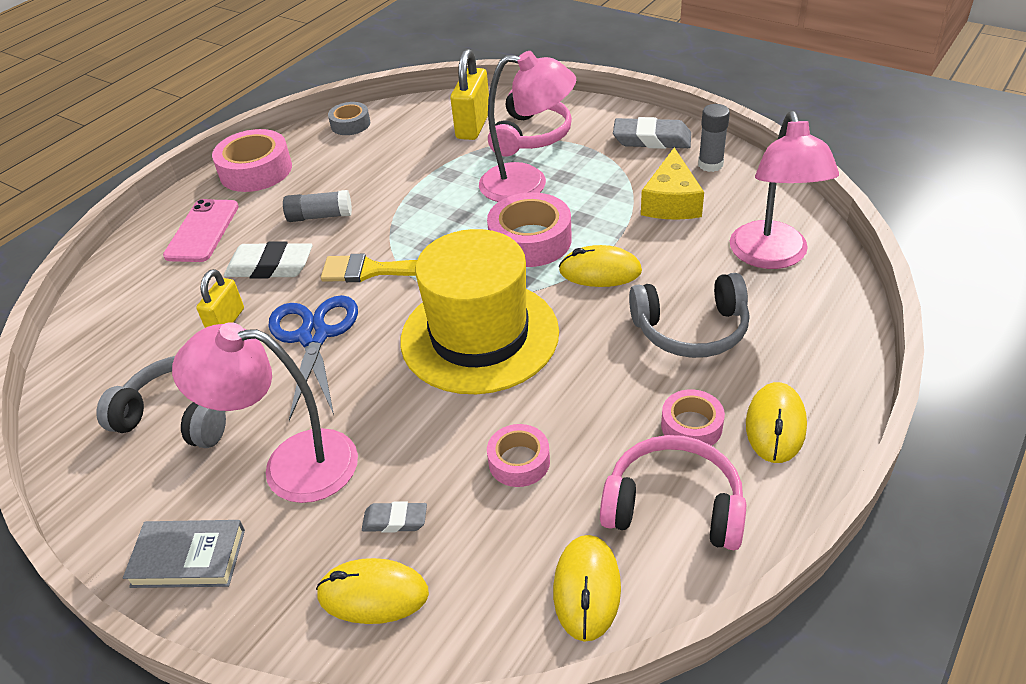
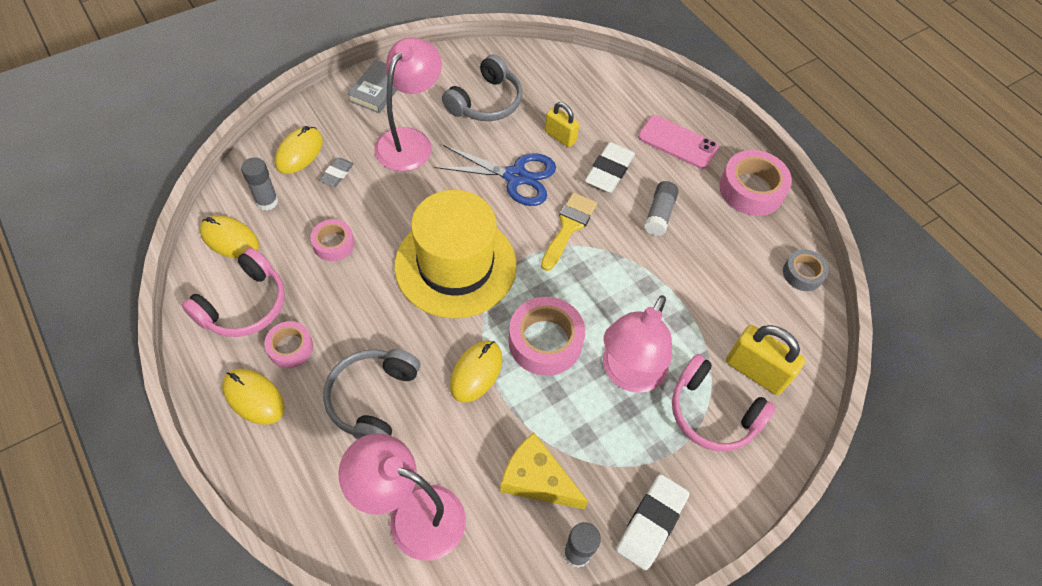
camera: 105 degrees right, 15 degrees up
grey eraser [613,117,691,149] -> white eraser [616,474,690,570]
none -> grey glue stick [241,158,278,211]

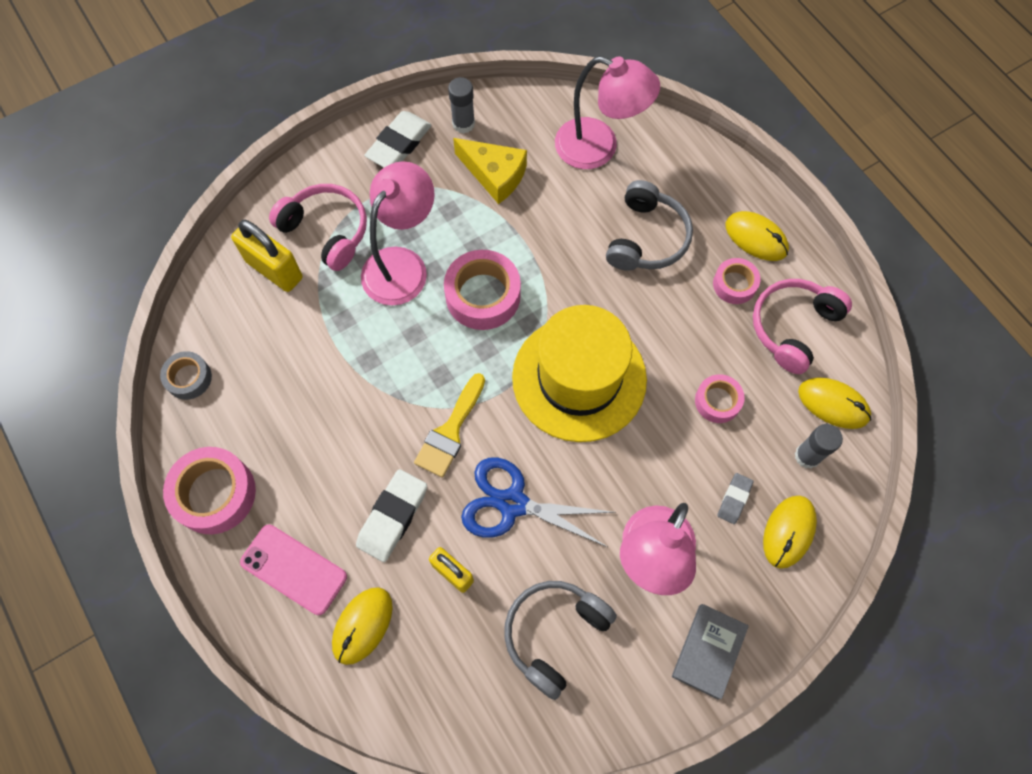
camera: 175 degrees left, 10 degrees up
yellow mouse [450,341,502,403] -> yellow mouse moved to [332,587,393,665]
grey glue stick [644,181,679,236] -> none

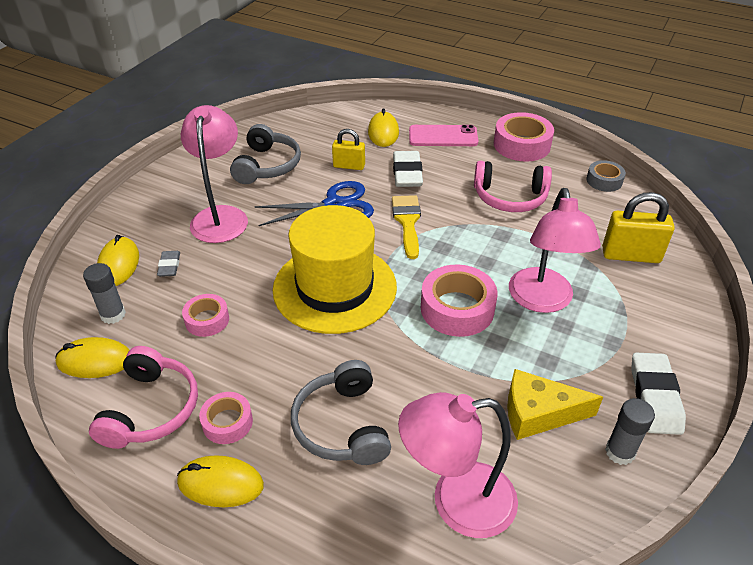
camera: 150 degrees right, 25 degrees down
pink headphones [269,184,367,271] -> pink headphones moved to [474,161,552,212]
grey book [672,604,749,700] -> none

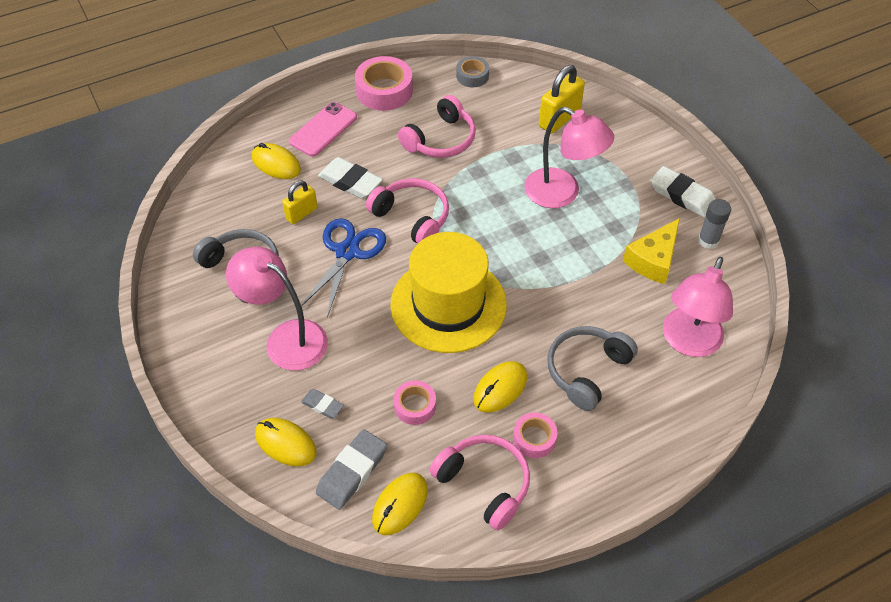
camera: 55 degrees left, 10 degrees up
grey glue stick [83,263,126,324] -> grey eraser [316,429,387,510]
yellow mouse [177,455,264,507] -> yellow mouse moved to [473,361,527,413]
grey headphones [291,360,391,465] -> grey headphones turned 105 degrees clockwise [547,326,638,411]
yellow brush [392,195,421,259] -> pink headphones [366,178,449,244]
pink tape [421,265,498,337] -> none

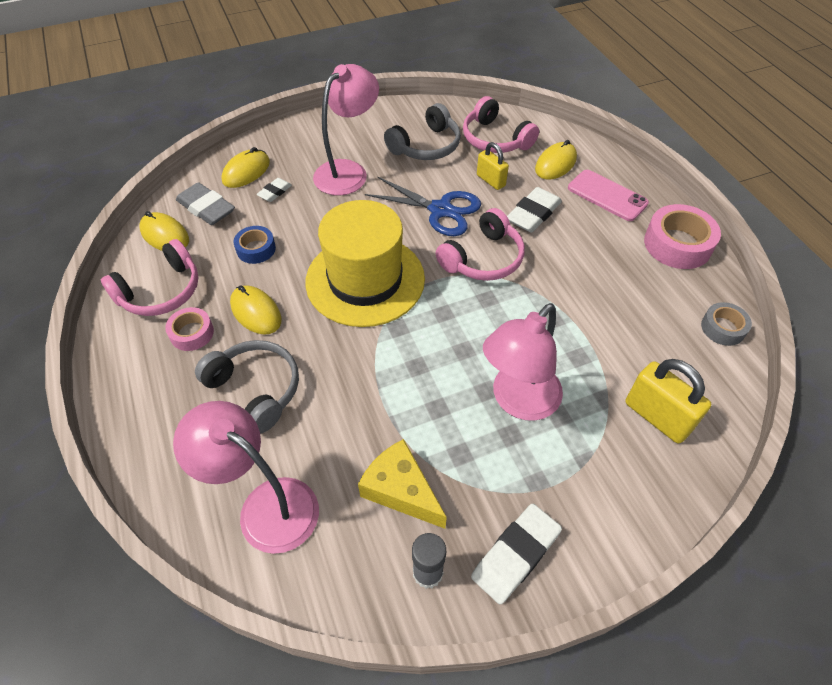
camera: 95 degrees right, 0 degrees up
grey eraser [301,389,344,418] -> white eraser [256,178,292,202]
pink tape [393,380,436,425] -> blue tape [233,226,276,264]
pink headphones [398,95,476,158] -> pink headphones moved to [463,96,539,153]

